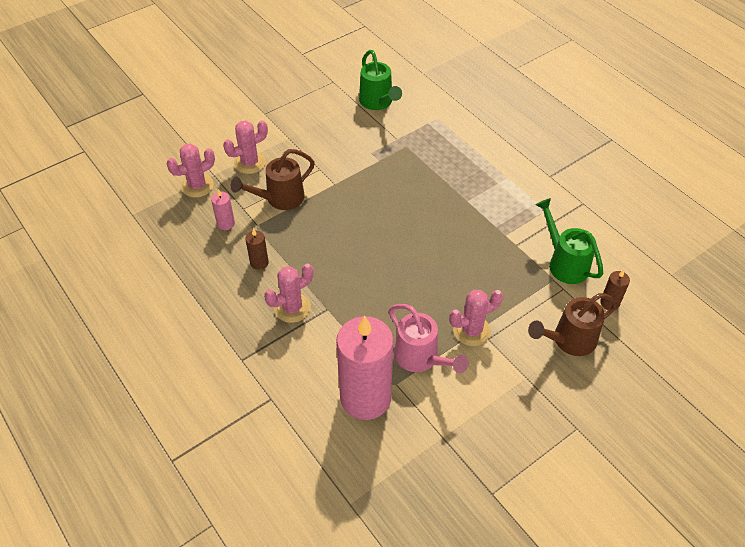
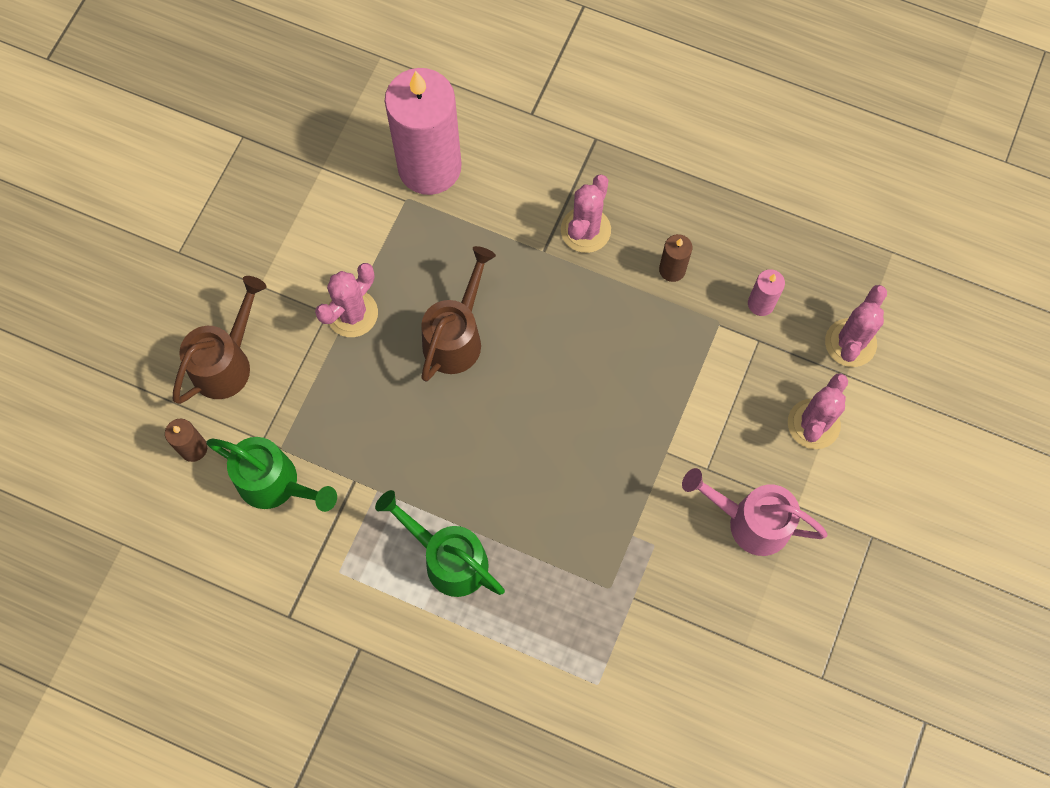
camera: 150 degrees right, 20 degrees up
brown watering can [231,149,315,210] -> brown watering can moved to [421,246,496,382]
green watering can [359,50,402,110] -> green watering can moved to [375,490,505,597]
pink watering can [389,304,469,374] -> pink watering can moved to [682,468,827,556]

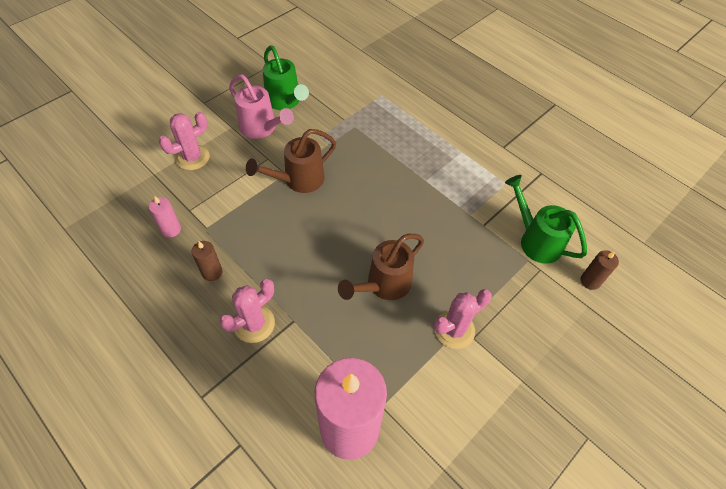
camera: 160 degrees left, 15 degrees down
brown watering can [173,276,266,404] -> brown watering can moved to [246,129,336,193]
green watering can [375,490,505,597] -> green watering can moved to [263,46,309,110]
pink cactus [825,285,887,367] -> none

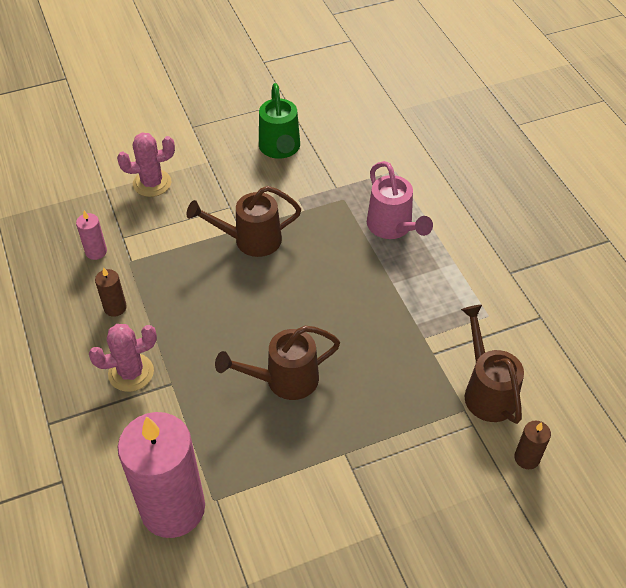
camera: 25 degrees right, 5 degrees down
pink watering can [229,74,294,139] -> pink watering can moved to [367,161,433,239]
pink cactus [434,289,492,349] -> none
green watering can [505,175,587,264] -> brown watering can [461,305,524,424]

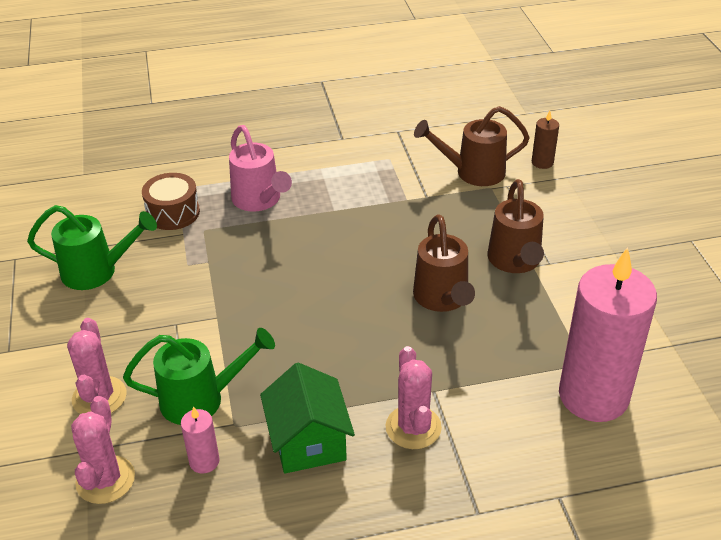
camera: 80 degrees left, 10 degrees down
brown candle [95,268,127,317] -> green house [260,362,355,474]
brown watering can [186,186,301,257] -> brown watering can moved to [488,179,544,273]
pink watering can [367,161,433,239] -> pink watering can turned 75 degrees clockwise [229,125,292,211]
none -> pink cactus [71,396,135,504]
none -> green watering can [123,328,275,425]
none -> brown drum [142,173,200,230]

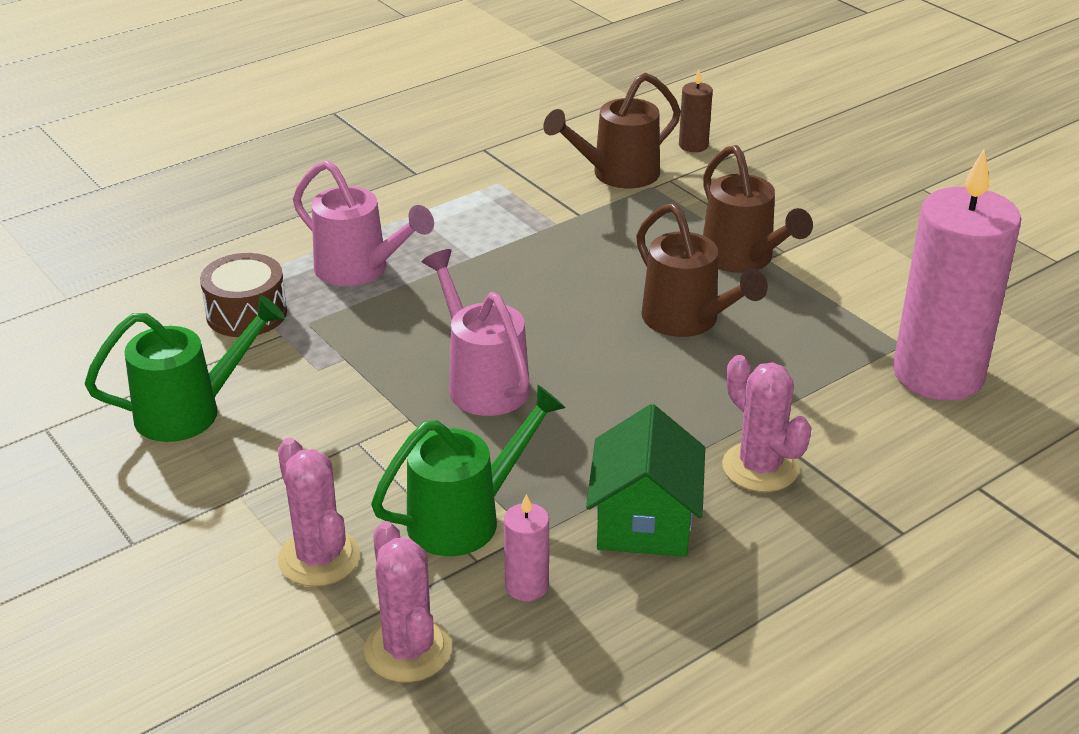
camera: 25 degrees left, 5 degrees down
green house [260,362,355,474] -> green house turned 45 degrees clockwise [586,404,705,557]
none -> pink watering can [422,249,530,416]

